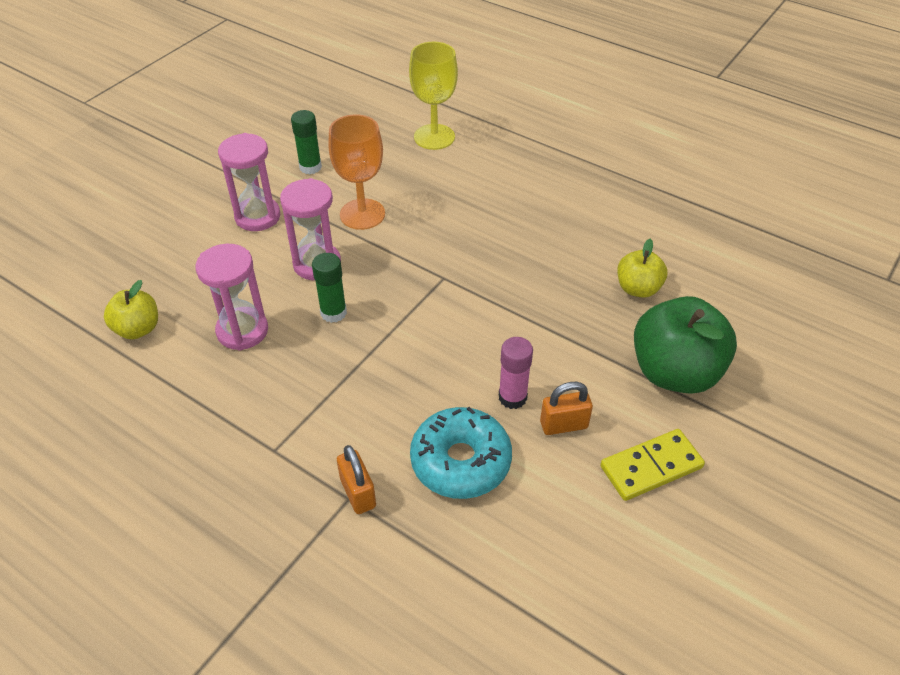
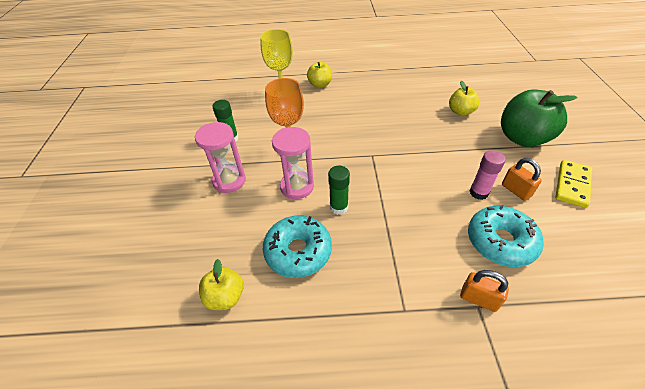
camera: 35 degrees left, 0 degrees up
pink hourglass [196,244,268,351] -> turquoise donut [263,215,332,278]
orange padlock [540,382,593,435] -> orange padlock turned 75 degrees counterclockwise [502,158,542,201]
none -> yellow apple [307,62,332,88]

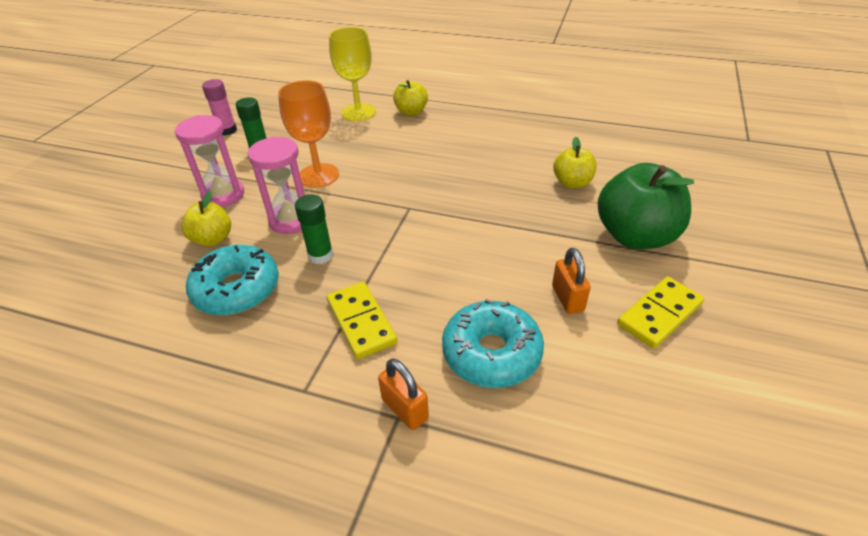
camera: 20 degrees right, 5 degrees down
yellow apple [199,259,244,310] -> yellow apple moved to [181,191,231,247]
pink glue stick [470,150,506,200] -> pink glue stick moved to [202,79,237,135]
none -> yellow domino [327,282,397,359]

